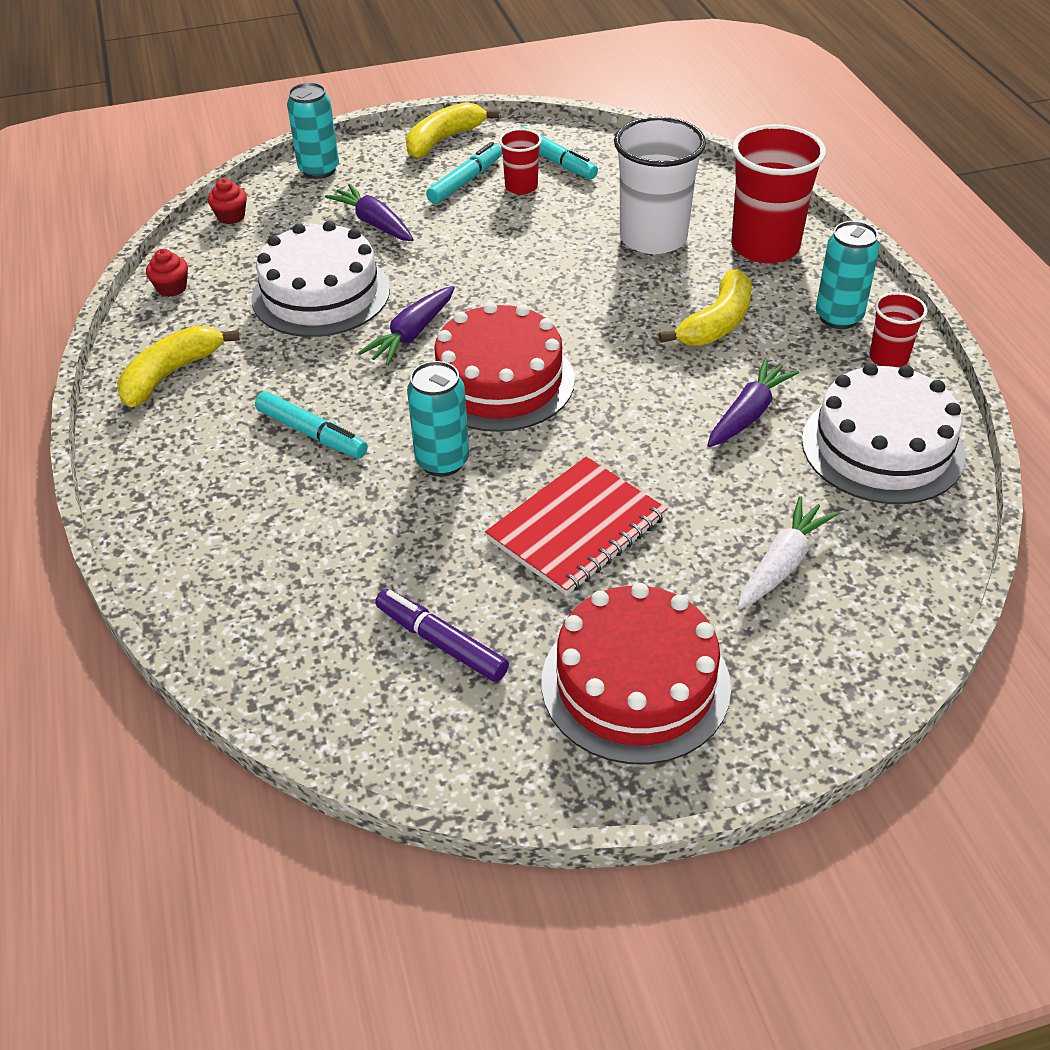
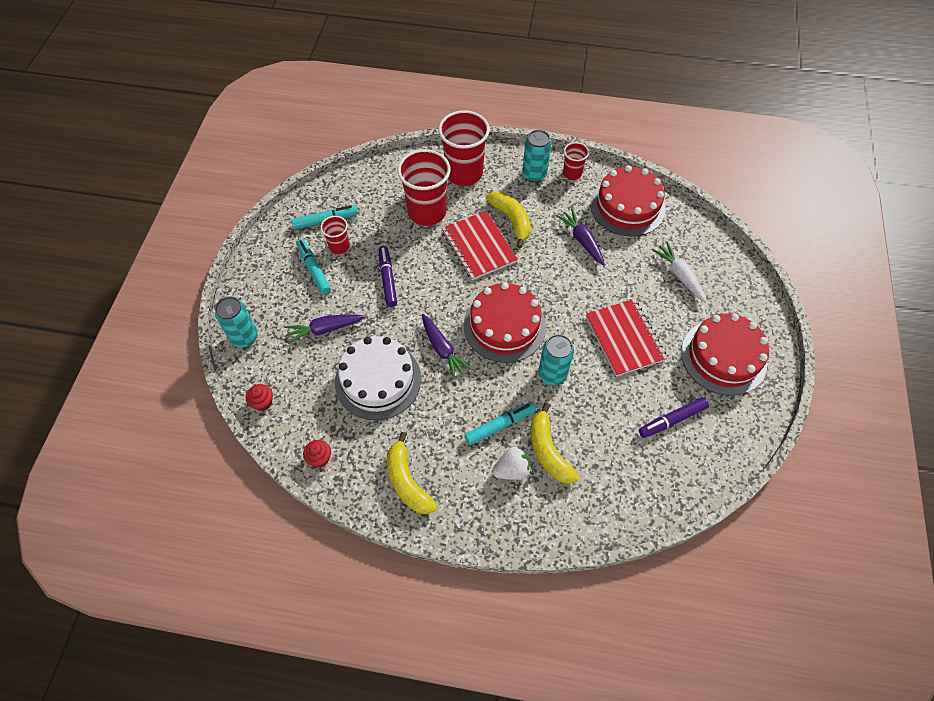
camera: 65 degrees left, 15 degrees up
yellow banana [406,102,499,159] -> yellow banana moved to [530,403,579,484]
white cup [614,117,706,254] -> red cup [397,149,450,226]
white cake [802,363,965,504] -> red cake [590,165,666,237]
none -> purple marker [379,246,397,307]
none -> red notebook [442,211,518,280]
none -> white strawberry [492,447,531,480]

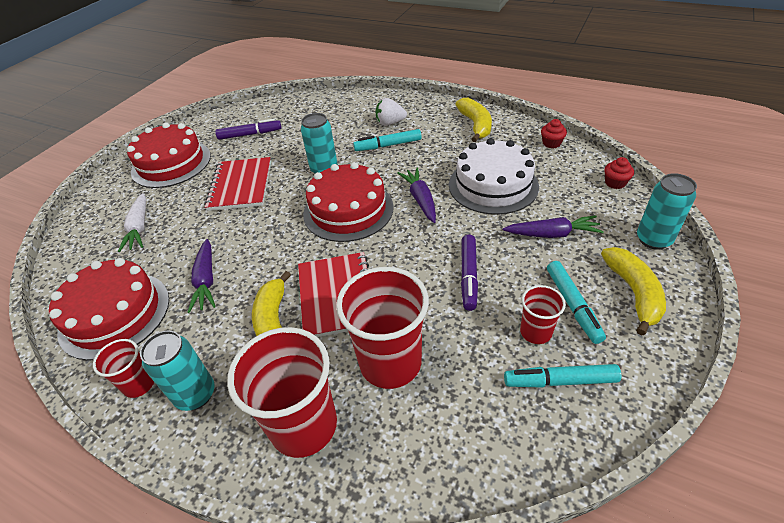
camera: 160 degrees left, 15 degrees down
yellow banana [530,403,579,484] -> yellow banana moved to [601,247,666,335]

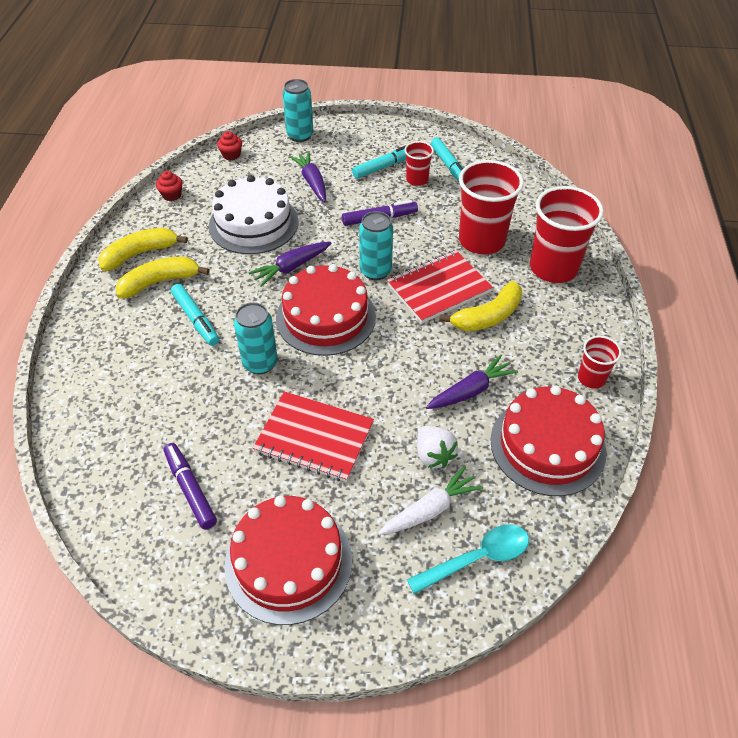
camera: 115 degrees left, 5 degrees up
turquoise can [140,331,215,411] -> turquoise can moved to [359,211,393,280]
red notebook [204,157,271,211] -> red notebook turned 45 degrees clockwise [253,391,374,482]
white strawberry [376,98,407,126] -> white strawberry moved to [417,426,458,468]
yellow banana [601,247,666,335] -> yellow banana moved to [116,257,210,299]
none -> turquoise spoon [407,524,529,594]

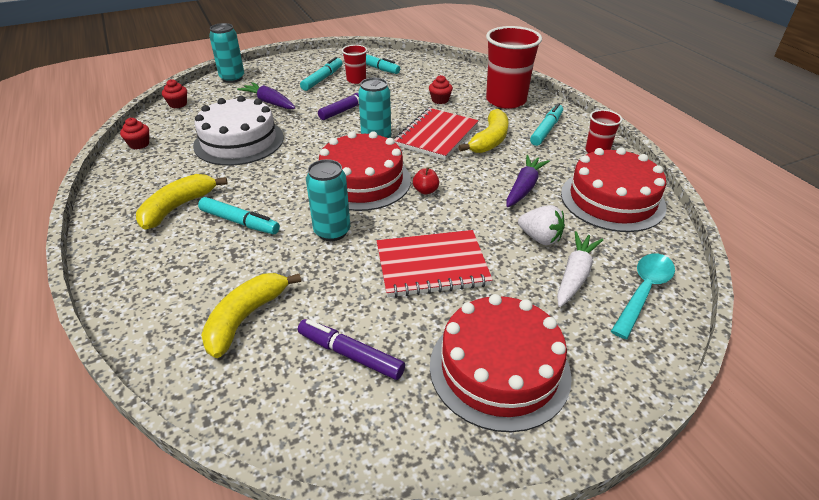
camera: 30 degrees left, 10 degrees down
yellow banana [98,228,188,271] -> yellow banana moved to [201,273,301,358]
purple carrot [248,242,331,287] -> none
red cup [459,160,524,254] -> red cupcake [429,75,453,104]
none -> red apple [413,167,439,195]
none -> turquoise marker [530,103,563,146]

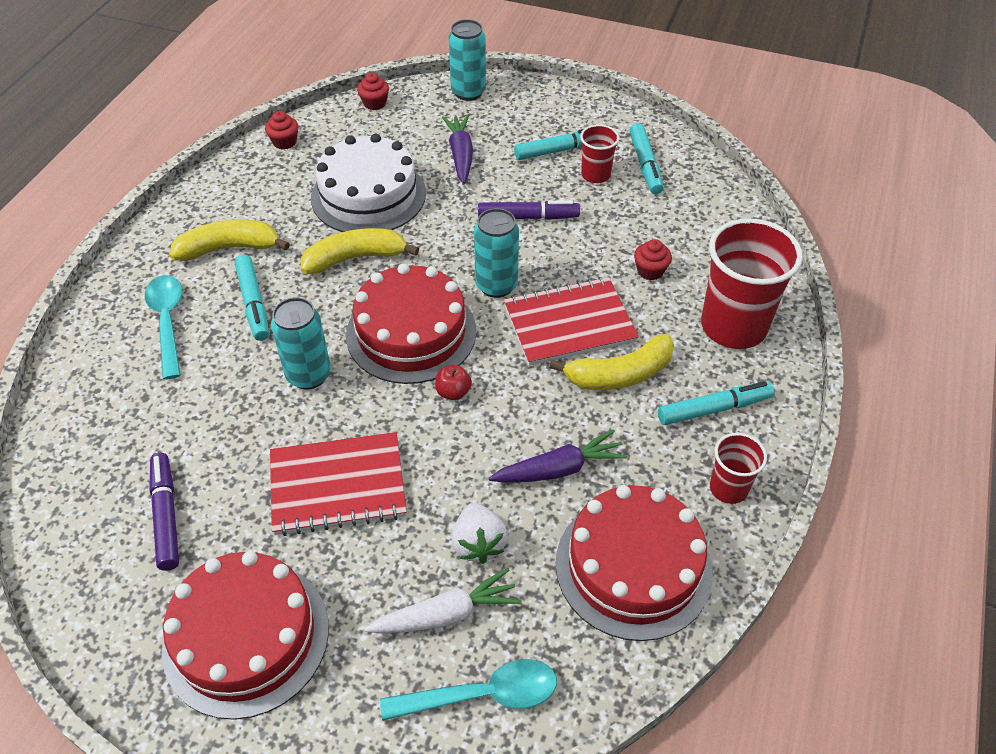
camera: 45 degrees right, 10 degrees up
yellow banana [201,273,301,358] -> yellow banana moved to [301,228,419,274]
red notebook [377,230,493,298] -> red notebook turned 45 degrees counterclockwise [270,432,407,536]
none -> turquoise spoon [145,275,182,380]

